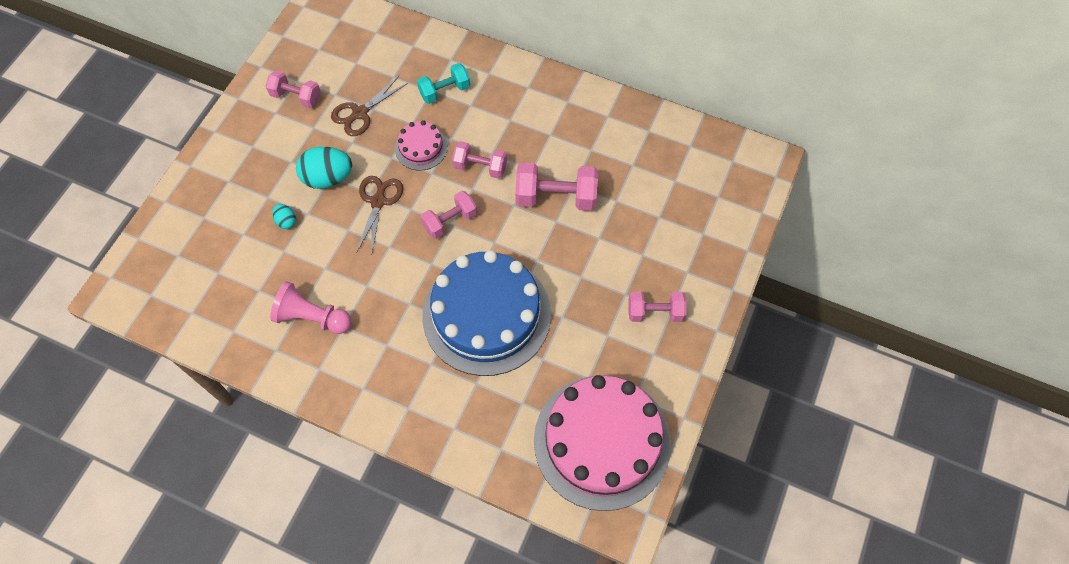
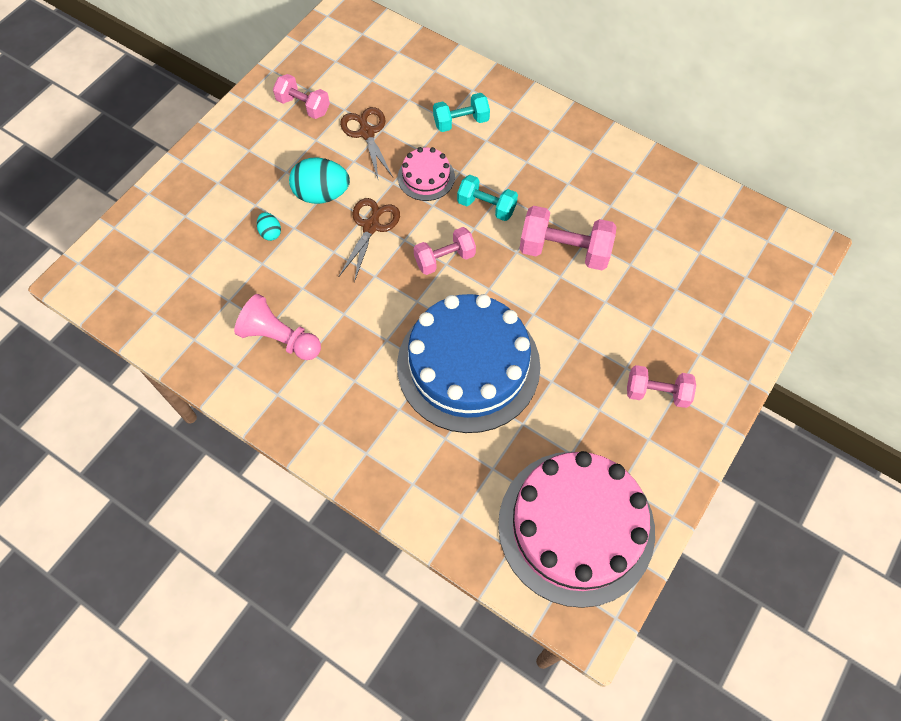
camera: 10 degrees right, 0 degrees up
brown scissors [331,76,408,136] -> brown scissors turned 105 degrees clockwise [340,107,393,179]
pink dumbbell [452,141,507,179] -> turquoise dumbbell [457,175,518,221]

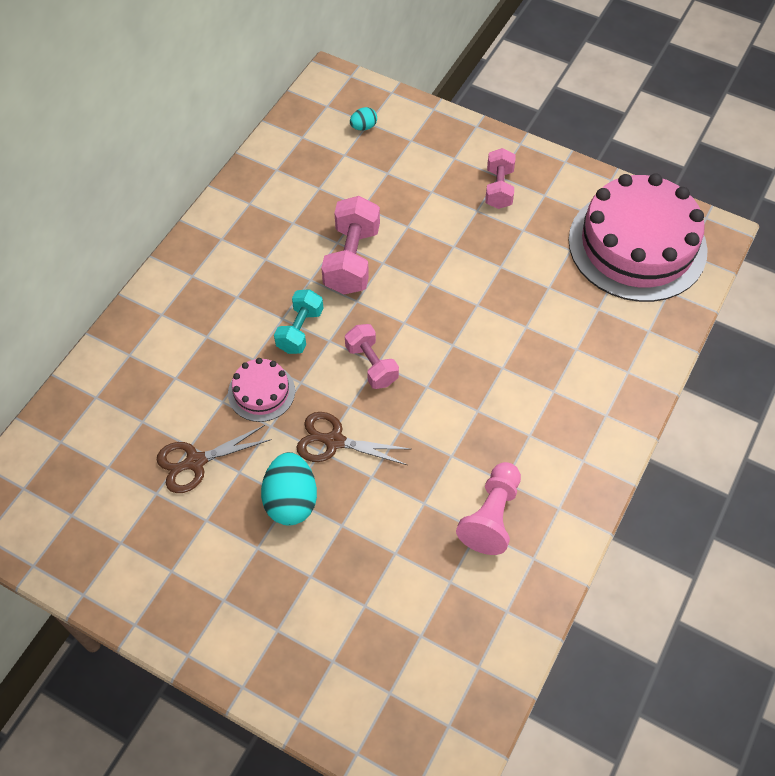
camera: 95 degrees left, 5 degrees down
turquoise egg [257,212,281,241] -> turquoise egg moved to [350,107,377,130]
pink dumbbell [273,74,330,119] -> none
blue cake [397,294,541,433] -> none
turquoise dumbbell [433,93,490,132] -> none

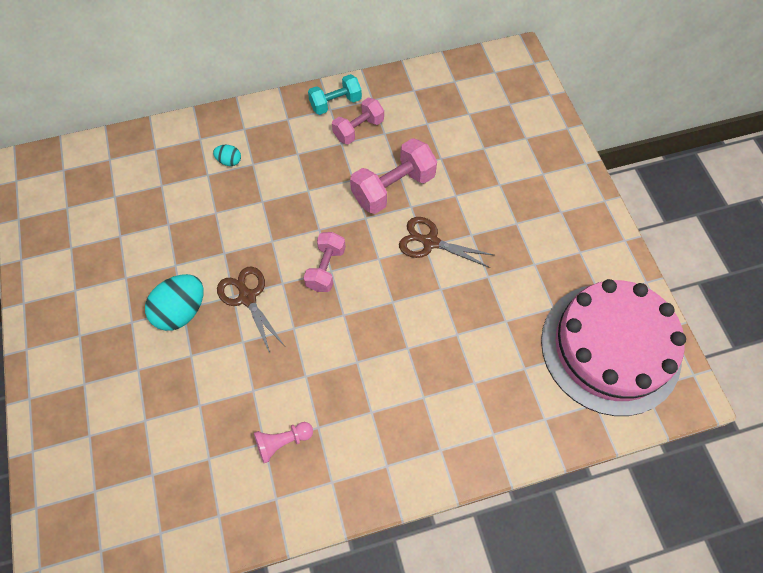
camera: 45 degrees right, 5 degrees up
brown scissors [157,425,272,493] -> brown scissors moved to [399,217,494,268]
pink cake [228,358,295,422] -> none
turquoise dumbbell [274,289,324,354] -> turquoise dumbbell moved to [308,74,362,115]
turquoise egg [350,107,377,130] -> turquoise egg moved to [213,145,241,166]
pink pawn [456,462,521,555] -> pink pawn [254,422,313,463], size x0.66
pink dumbbell [485,148,516,209] -> pink dumbbell moved to [332,98,384,144]

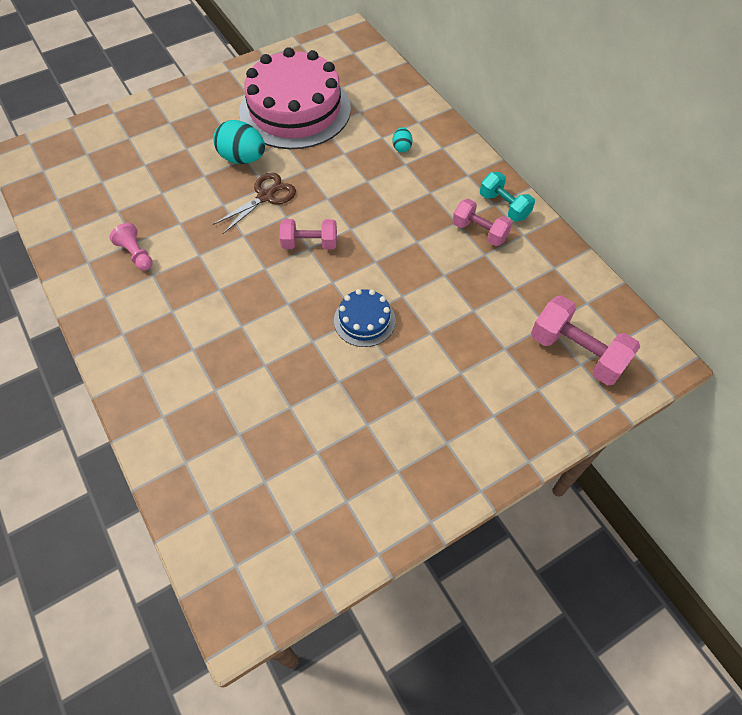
camera: 75 degrees right, 5 degrees down
pink dumbbell [350,138,437,214] -> pink dumbbell moved to [531,295,640,385]
brown scissors [399,217,494,268] -> blue cake [334,289,396,347]
pink cake [541,279,686,416] -> pink cake moved to [239,47,351,149]

